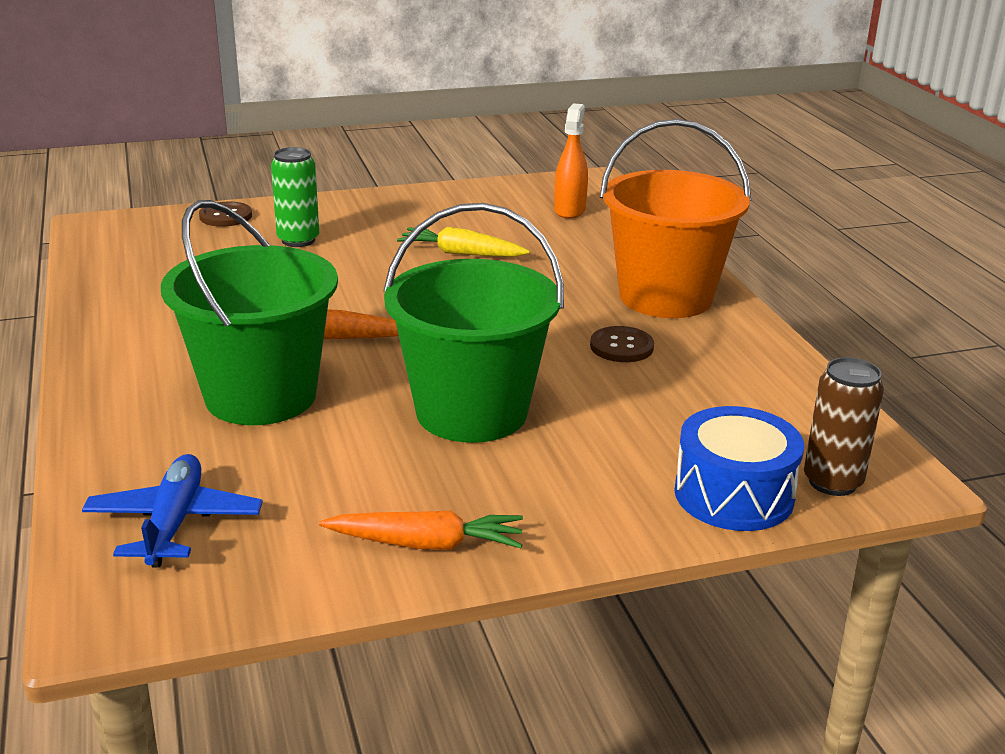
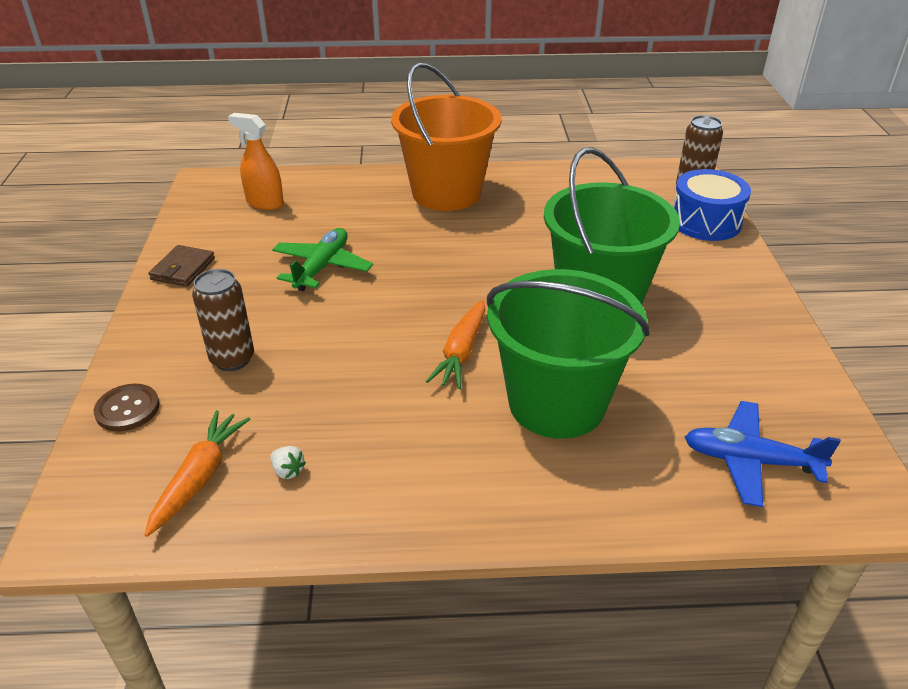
camera: 75 degrees left, 10 degrees up
green can [271,147,319,247] -> brown can [192,269,254,371]
orange carrot [319,511,523,550] -> orange carrot moved to [144,410,250,537]
yellow carrot [397,227,530,257] -> green plane [272,228,373,291]
brown button [590,326,654,362] -> none
none -> brown wallet [149,245,215,287]
none -> white strawberry [270,446,306,479]

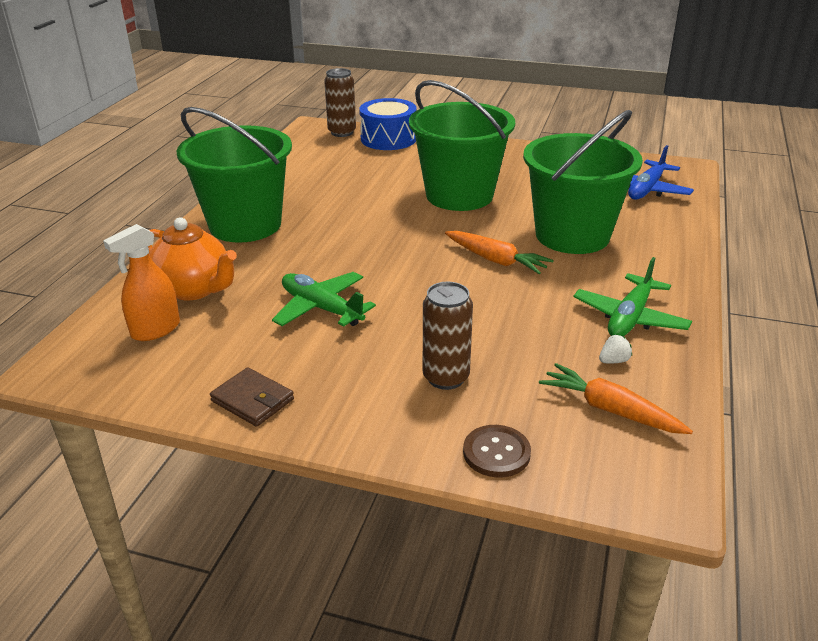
camera: 70 degrees left, 5 degrees down
orange bucket [391,62,502,211] -> green bucket [176,107,292,243]
none -> orange teapot [148,217,237,300]
none -> green plane [573,257,692,336]

